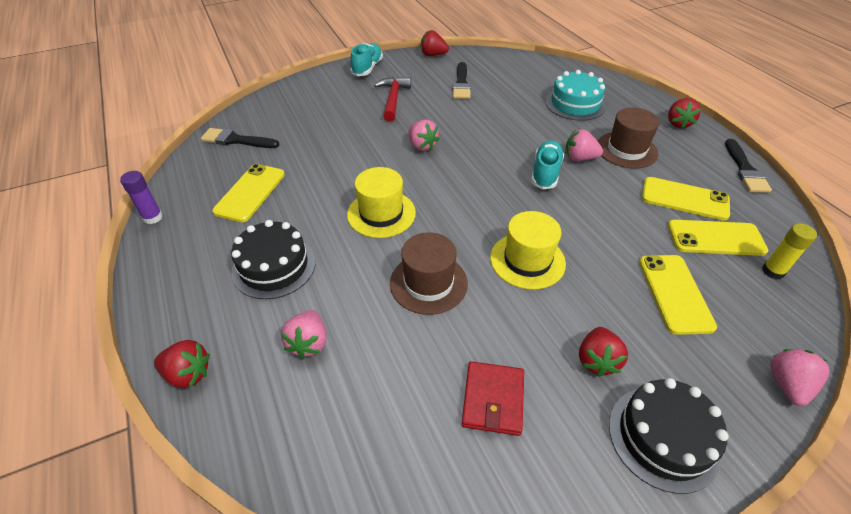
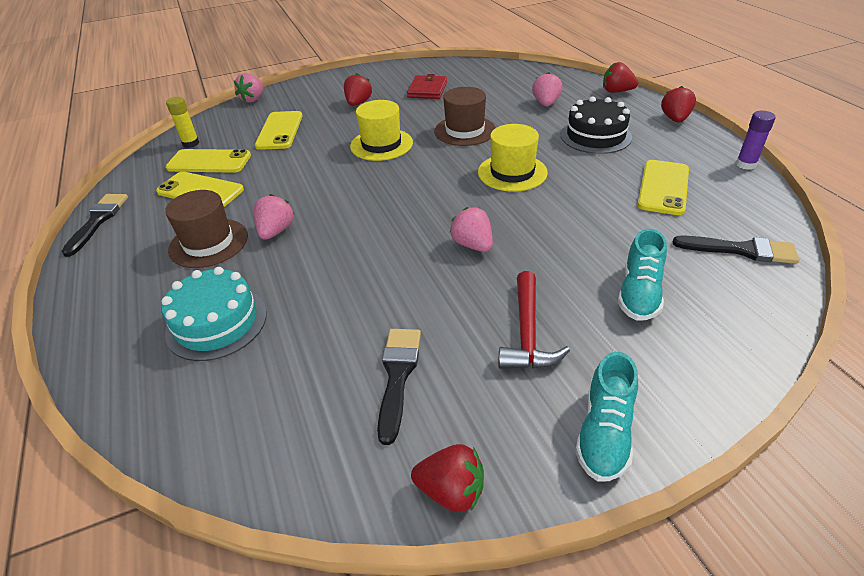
camera: 175 degrees left, 5 degrees down
turquoise shoe [531,140,564,189] -> turquoise shoe moved to [618,229,667,321]
pink strawberry [565,129,603,161] -> pink strawberry turned 90 degrees counterclockwise [254,194,294,240]
black cake [609,378,729,494] -> none
red strawberry [668,98,701,129] -> red strawberry moved to [661,86,696,123]

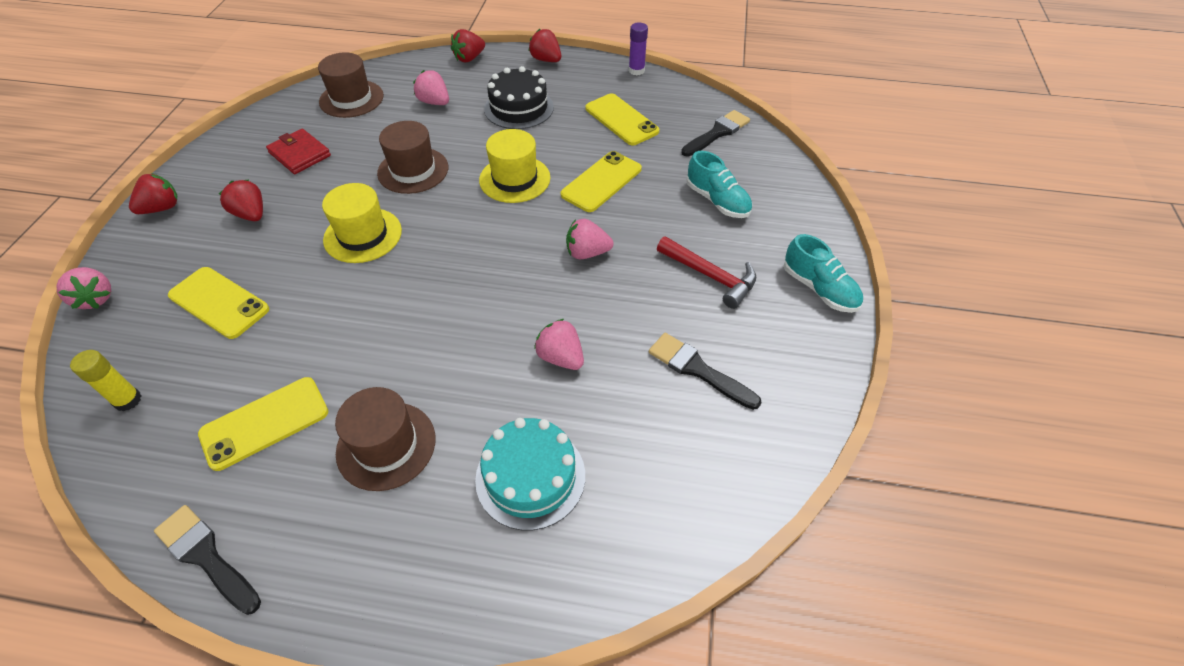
camera: 60 degrees left, 10 degrees up
yellow phone [166,149,251,173] -> yellow phone moved to [561,151,642,212]
pink strawberry [254,194,294,240] -> pink strawberry moved to [534,319,584,370]
red strawberry [411,444,484,512] -> red strawberry moved to [129,173,178,214]
none -> brown hat [318,52,384,118]

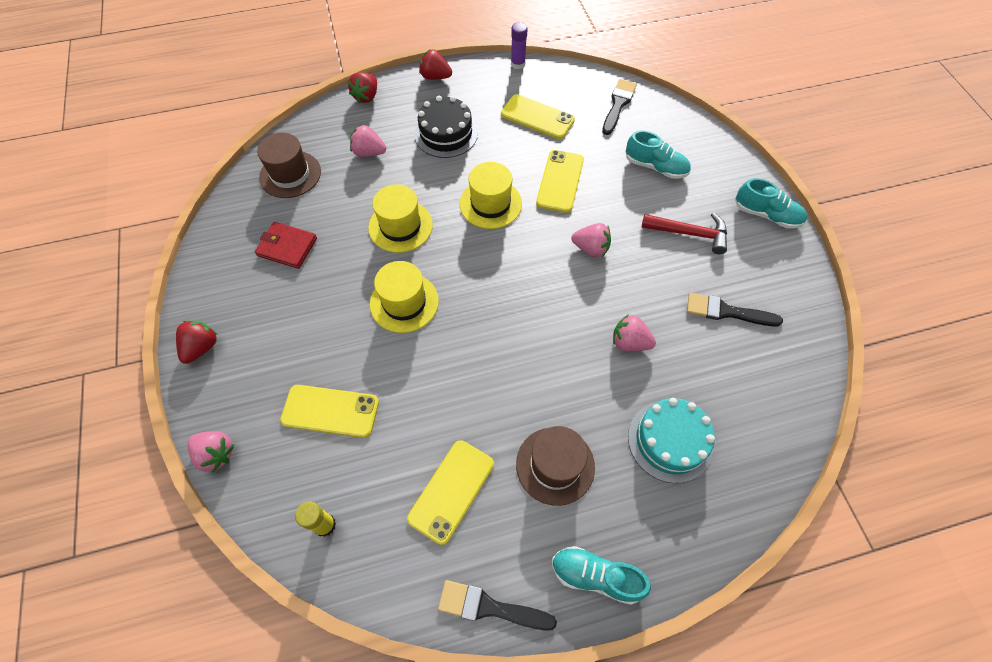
camera: 25 degrees left, 10 degrees up
red strawberry [219,179,263,221] -> none
brown hat [377,121,448,194] -> yellow hat [368,184,433,253]
pink strawberry [566,219,614,259] -> pink strawberry turned 135 degrees counterclockwise [571,223,611,258]
none -> turquoise shoe [552,546,651,605]

